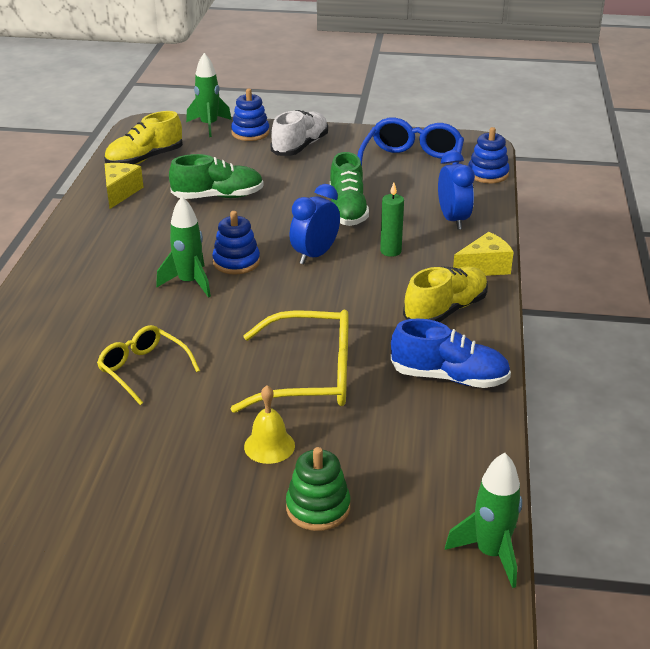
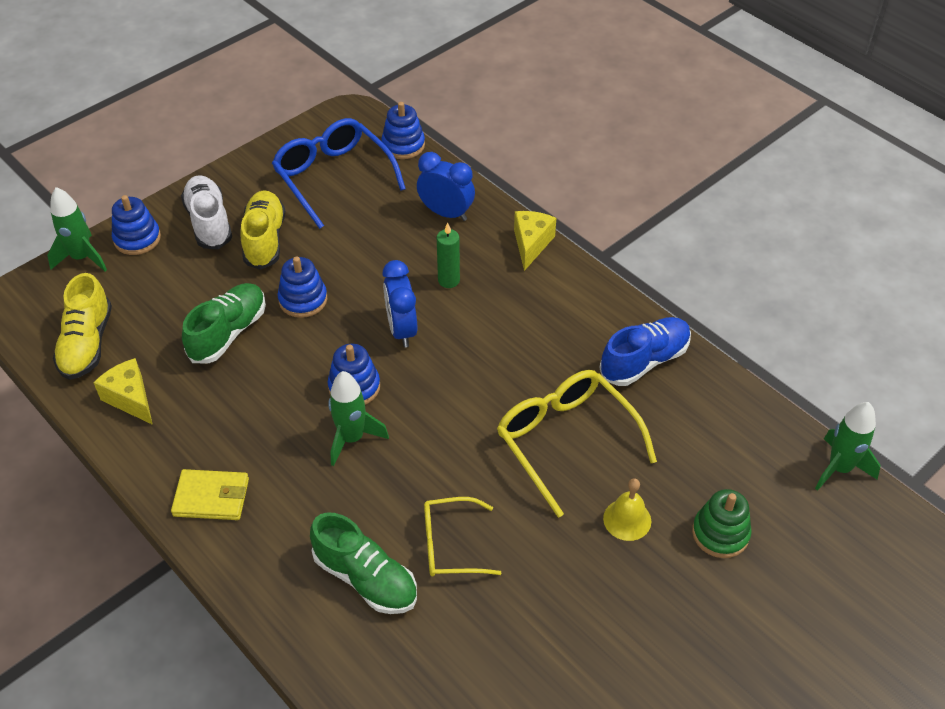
camera: 50 degrees left, 15 degrees up
yellow glasses [231,310,349,413] -> yellow glasses turned 75 degrees counterclockwise [497,370,657,518]
green shoe [330,152,369,226] -> green shoe moved to [310,512,417,614]
yellow shoe [403,266,488,322] -> yellow shoe moved to [240,190,285,270]
none -> yellow wallet [171,469,249,520]
none -> blue stacking toy [277,256,327,318]

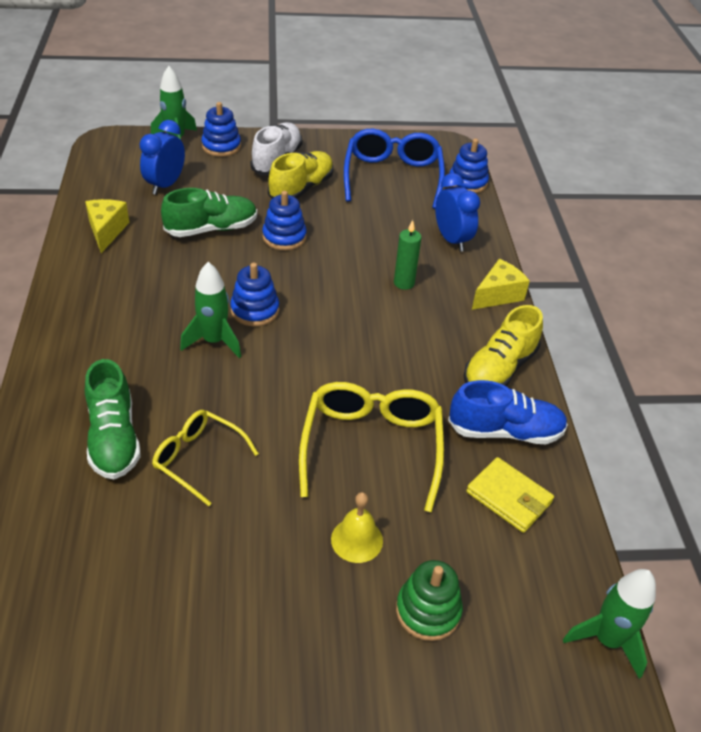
camera: 35 degrees right, 5 degrees down
yellow shoe [53,273,112,380] -> yellow shoe moved to [464,305,543,387]
yellow wallet [171,469,249,520] -> yellow wallet moved to [466,457,554,533]
blue clock [382,260,417,348] -> blue clock moved to [140,120,185,195]

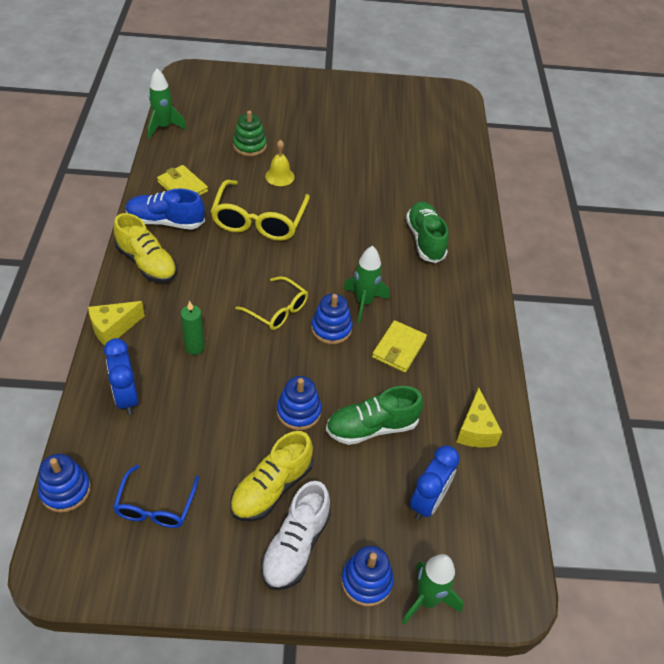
camera: 175 degrees left, 5 degrees up
yellow glasses [152,410,259,506] -> yellow glasses moved to [235,276,308,330]
blue glasses [344,129,445,209] -> blue glasses [113,465,199,528], size x0.61
yellow shoe [464,305,543,387] -> yellow shoe turned 90 degrees clockwise [114,213,177,283]
none -> yellow wallet [372,320,427,372]

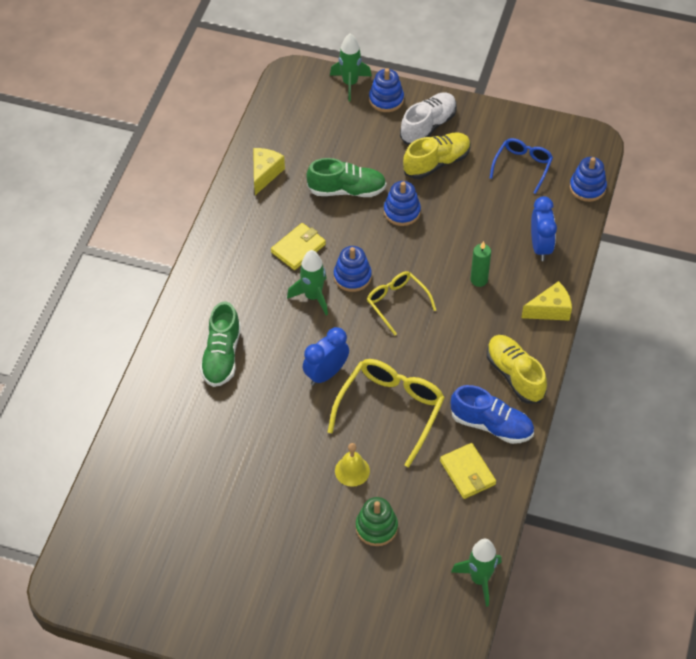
camera: 160 degrees left, 5 degrees up
blue clock [410,446,460,520] -> blue clock moved to [303,327,349,386]

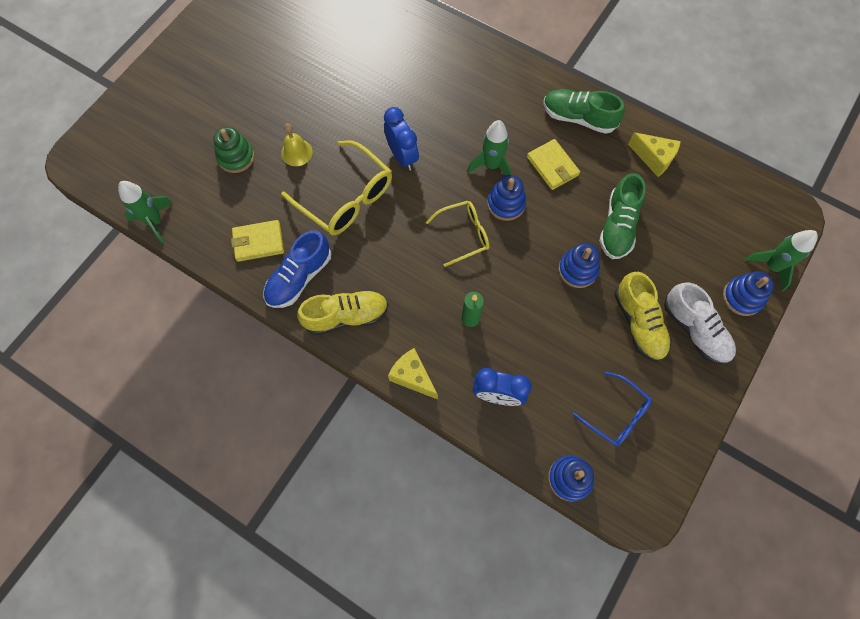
camera: 105 degrees right, 15 degrees up
green shoe [200,301,241,387] -> green shoe moved to [544,89,625,134]
yellow cheese [522,281,572,321] -> yellow cheese turned 135 degrees clockwise [388,348,438,399]

